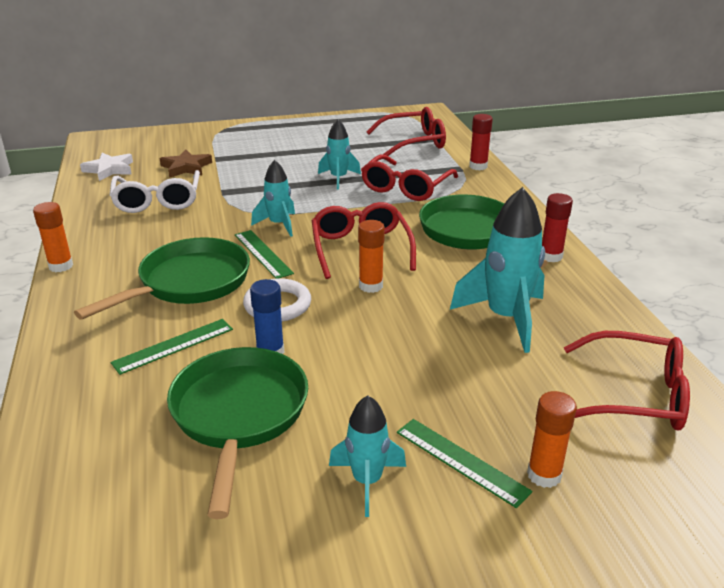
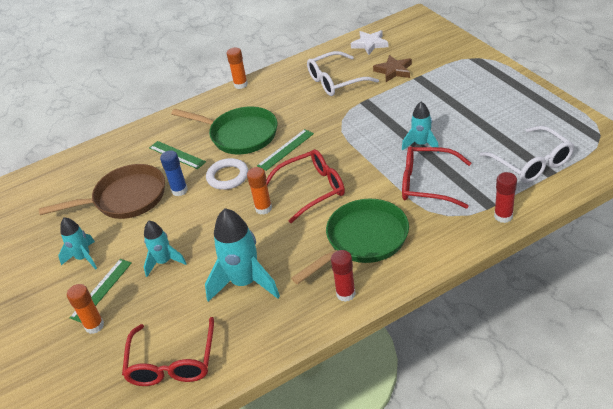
camera: 80 degrees right, 10 degrees up
green pan [167,347,308,519] -> brown pan [39,164,165,219]
turquoise rocket [251,160,295,237] -> turquoise rocket moved to [144,221,187,277]
red glasses [367,107,446,156] -> white glasses [479,126,574,183]

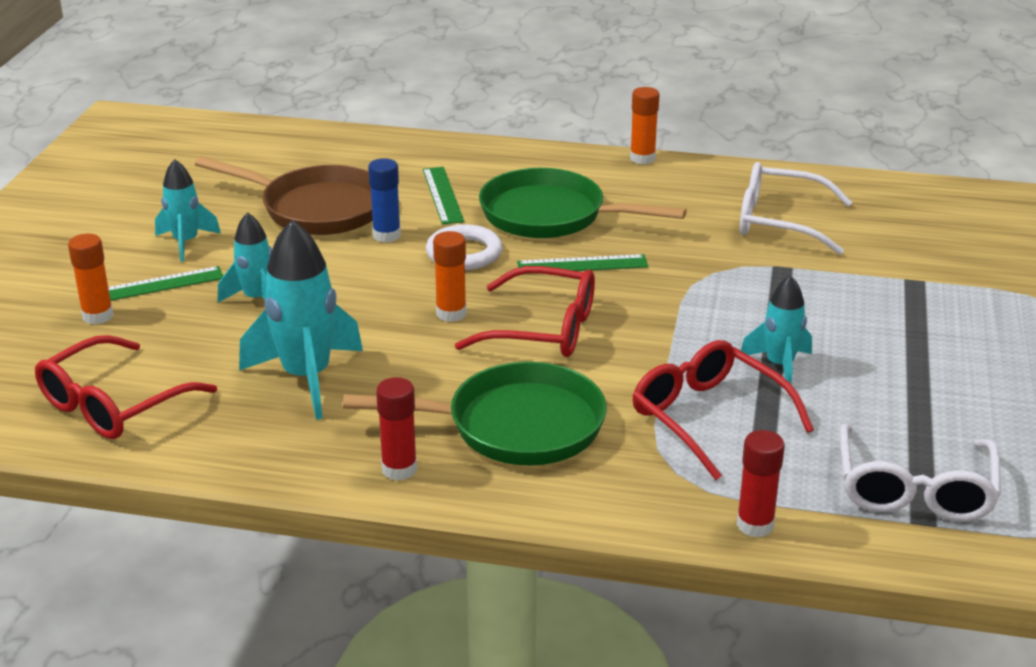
camera: 35 degrees right, 10 degrees down
green pan [171,107,277,154] -> green pan turned 135 degrees clockwise [479,168,687,238]
white star [351,30,389,55] -> none
brown star [373,55,412,82] -> none

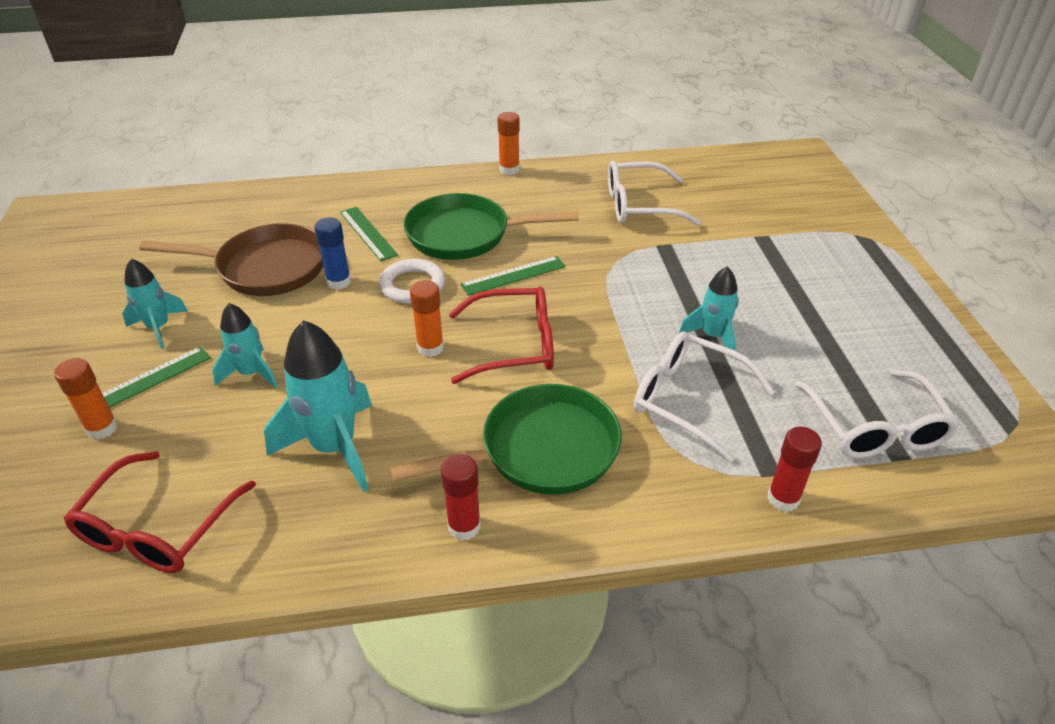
camera: 20 degrees left, 10 degrees up
red glasses [633,340,814,480] -> white glasses [634,331,775,462]

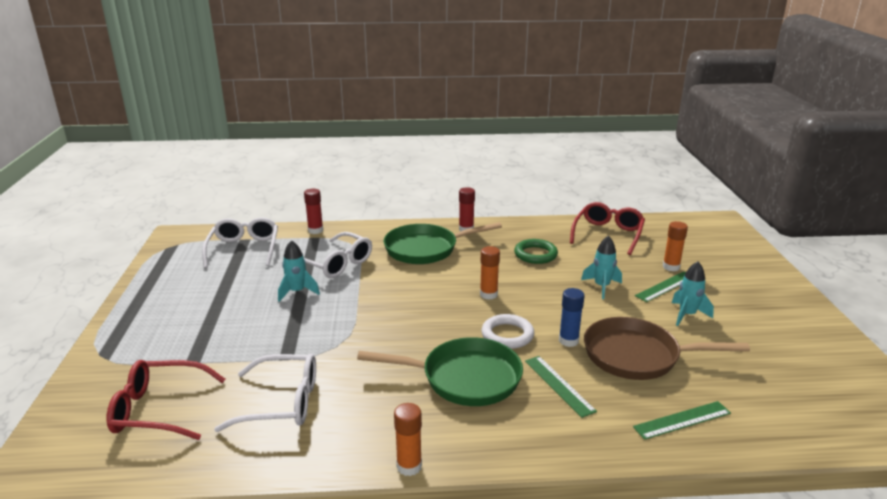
camera: 175 degrees left, 15 degrees down
turquoise rocket [264,320,372,492] -> green ring [514,239,558,264]
red glasses [449,286,554,384] -> red glasses moved to [106,360,225,440]
green ruler [460,256,566,296] -> green ruler moved to [633,401,731,440]

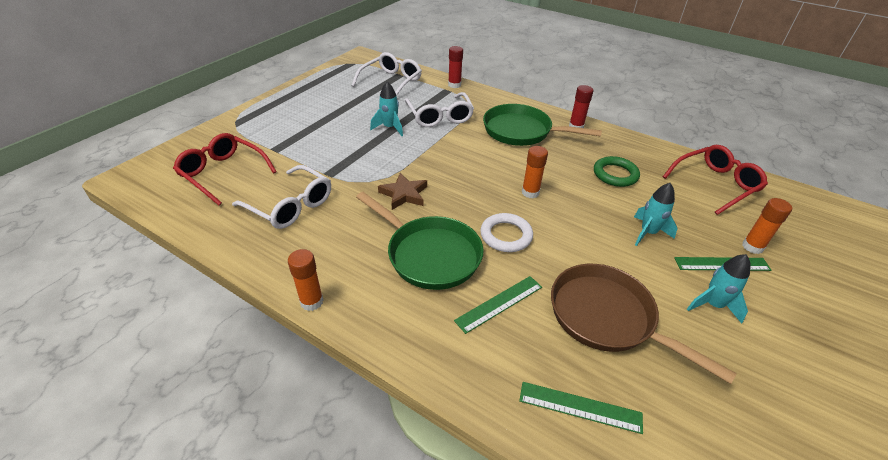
camera: 35 degrees right, 15 degrees up
green ruler [525,356,597,418] -> green ruler turned 45 degrees clockwise [454,276,542,334]
blue glue stick [559,288,585,347] -> none
none -> brown star [378,173,427,210]

